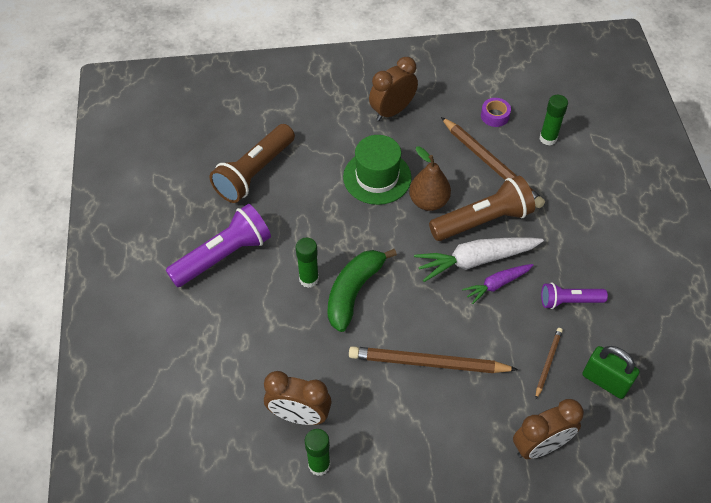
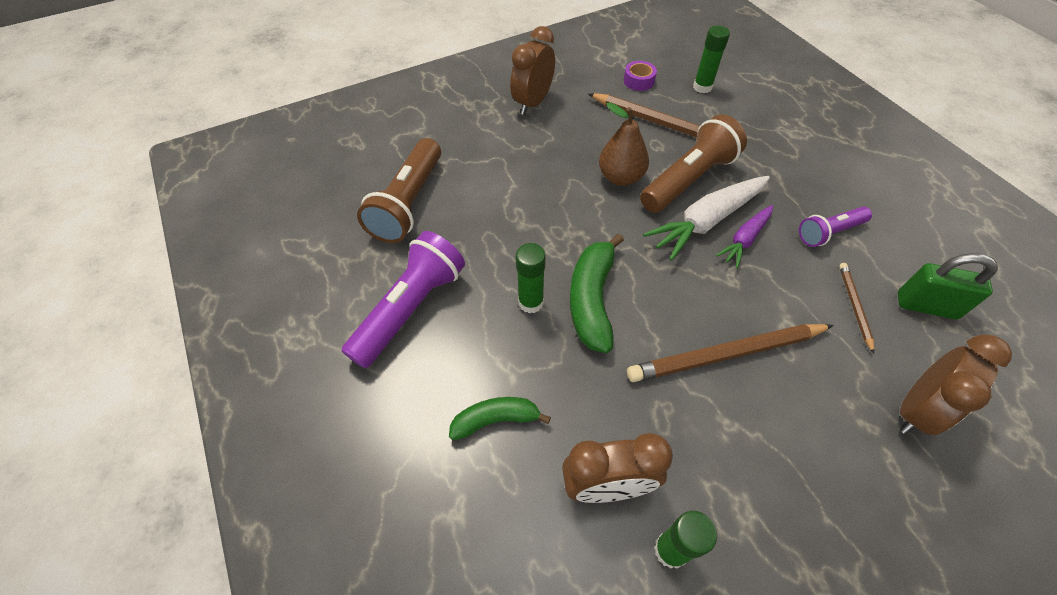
camera: 20 degrees left, 0 degrees up
green hat [343,135,412,205] -> none
none -> green banana [449,397,551,440]

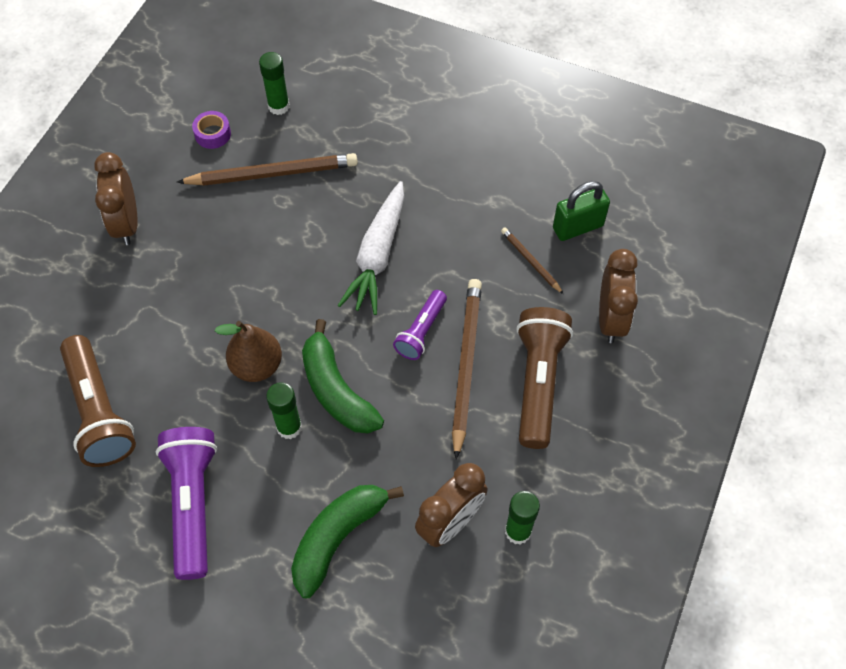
camera: 40 degrees left, 5 degrees up
green banana [449,397,551,440] -> green banana [291,485,404,598], size x1.59
brown pear [599,102,649,186] -> brown pear moved to [215,321,282,382]
brown pencil [627,324,834,382] -> brown pencil turned 150 degrees clockwise [452,279,482,460]
brown flashlight [640,114,747,213] -> brown flashlight moved to [516,307,573,449]
purple carrot [716,205,773,268] -> none
purple flashlight [799,207,872,247] -> purple flashlight moved to [393,290,447,360]

